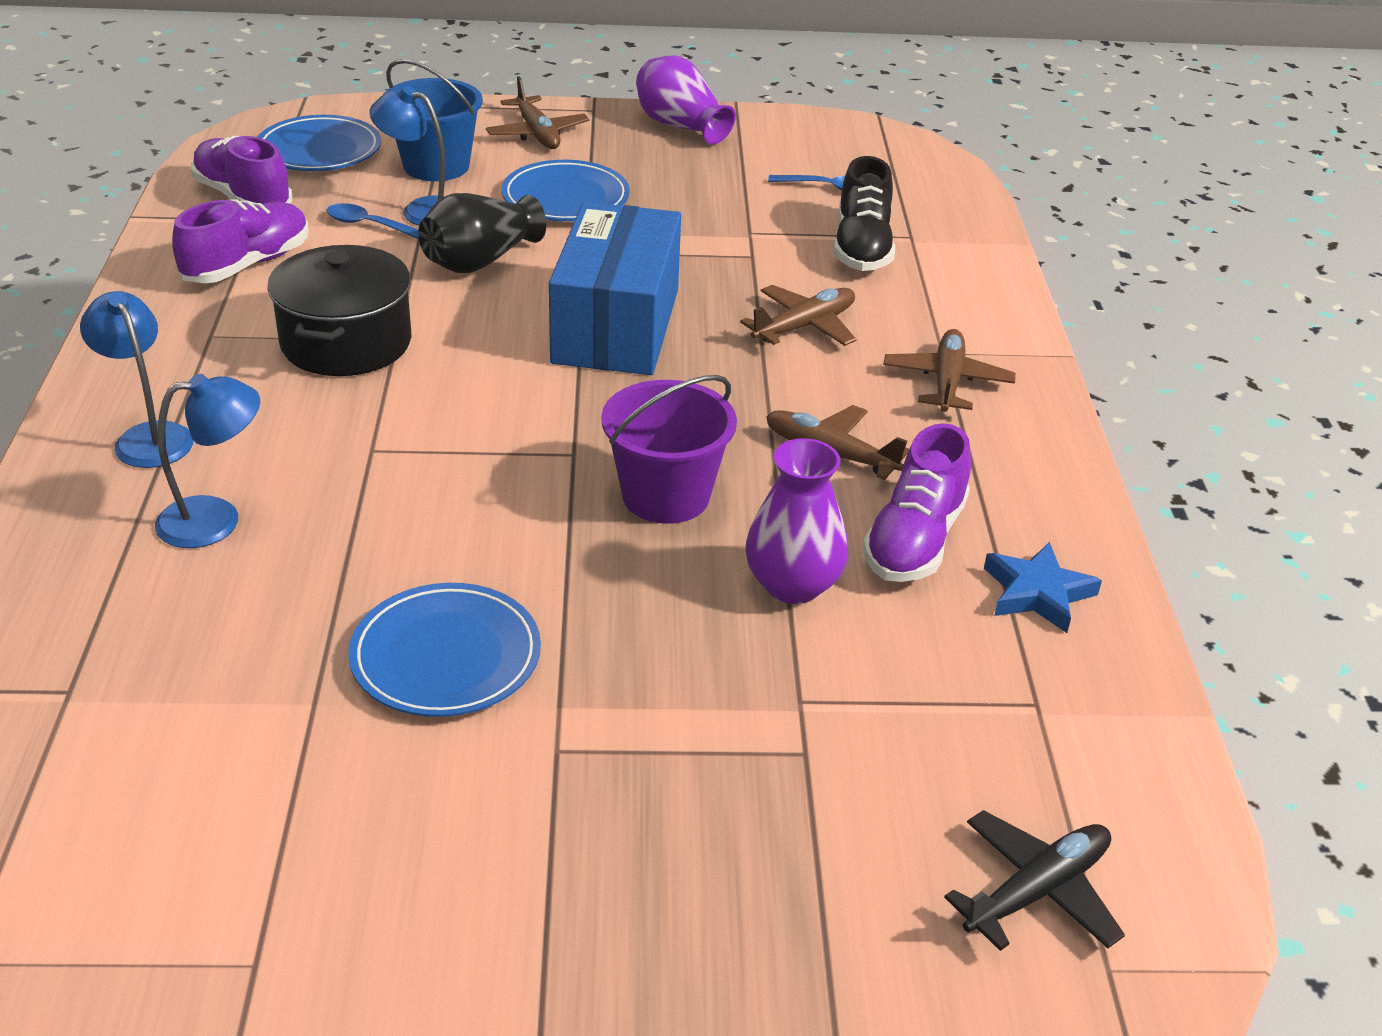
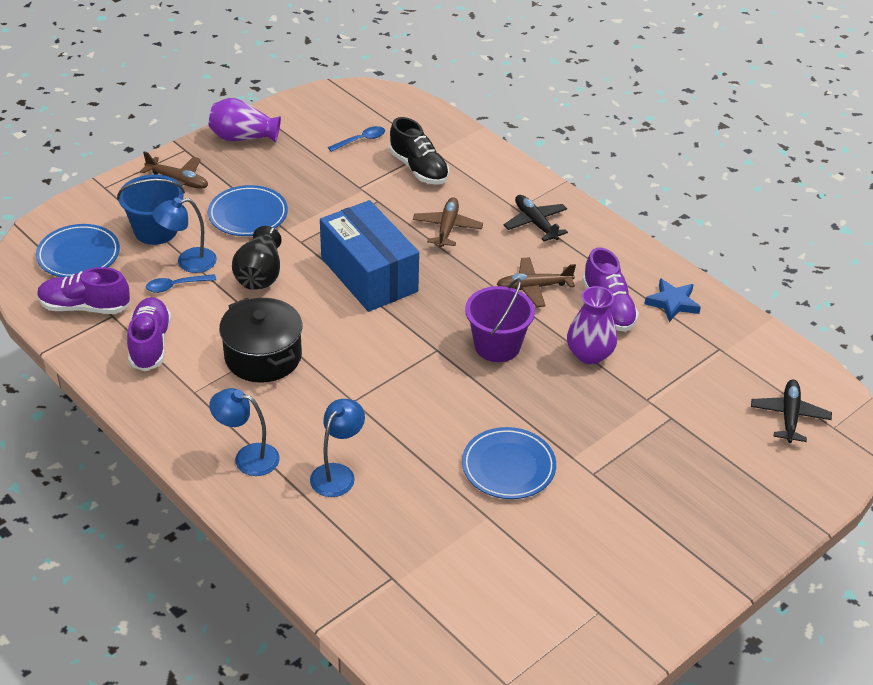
camera: 40 degrees left, 5 degrees up
brown plane [883,329,1016,412] -> black plane [504,195,568,241]

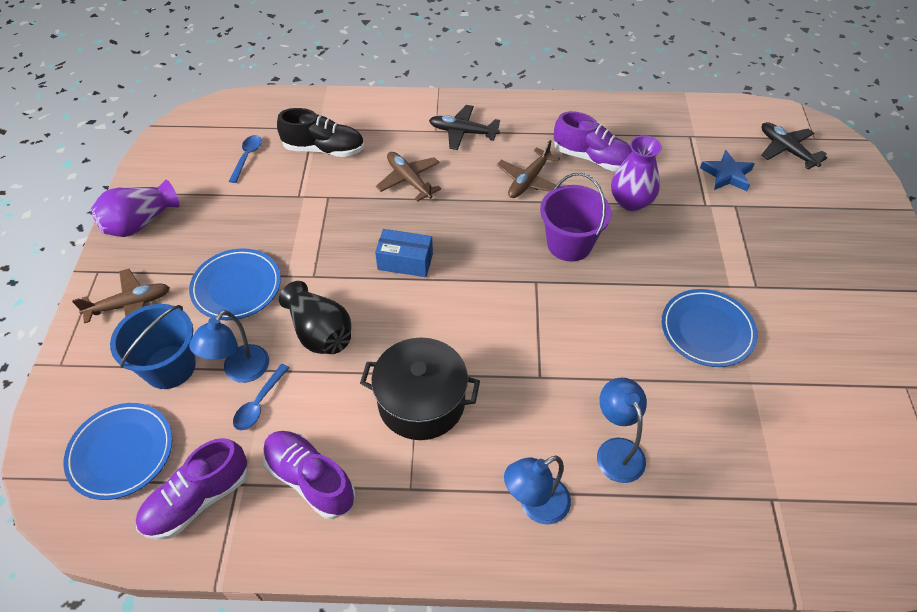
camera: 45 degrees left, 10 degrees up
blue box [320,200,419,312] -> blue box [375,229,433,277], size x0.51
blue star [644,278,701,322] -> blue star moved to [700,150,755,191]

